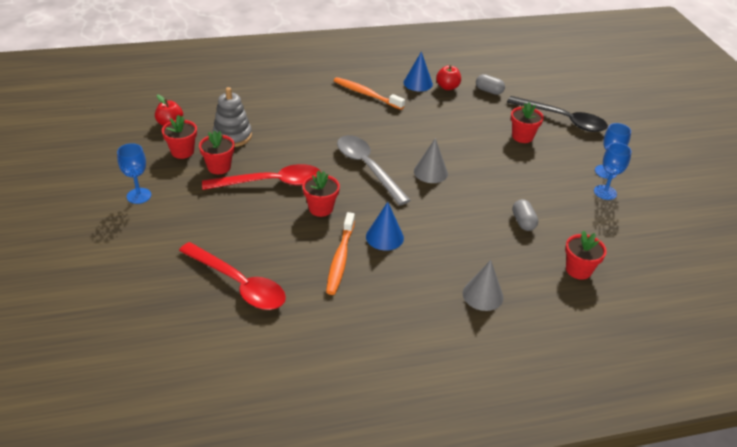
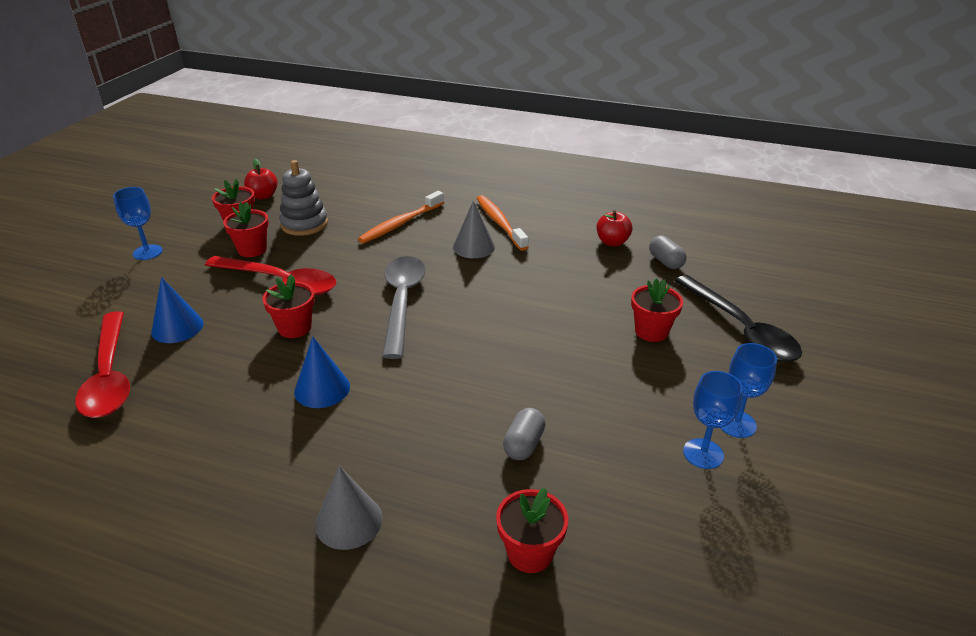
camera: 35 degrees right, 5 degrees down
orange toothbrush [326,212,355,295] -> orange toothbrush moved to [358,191,444,243]
blue cone [403,51,433,91] -> blue cone moved to [151,277,204,343]
grey cone [414,138,448,183] -> grey cone moved to [453,201,495,258]

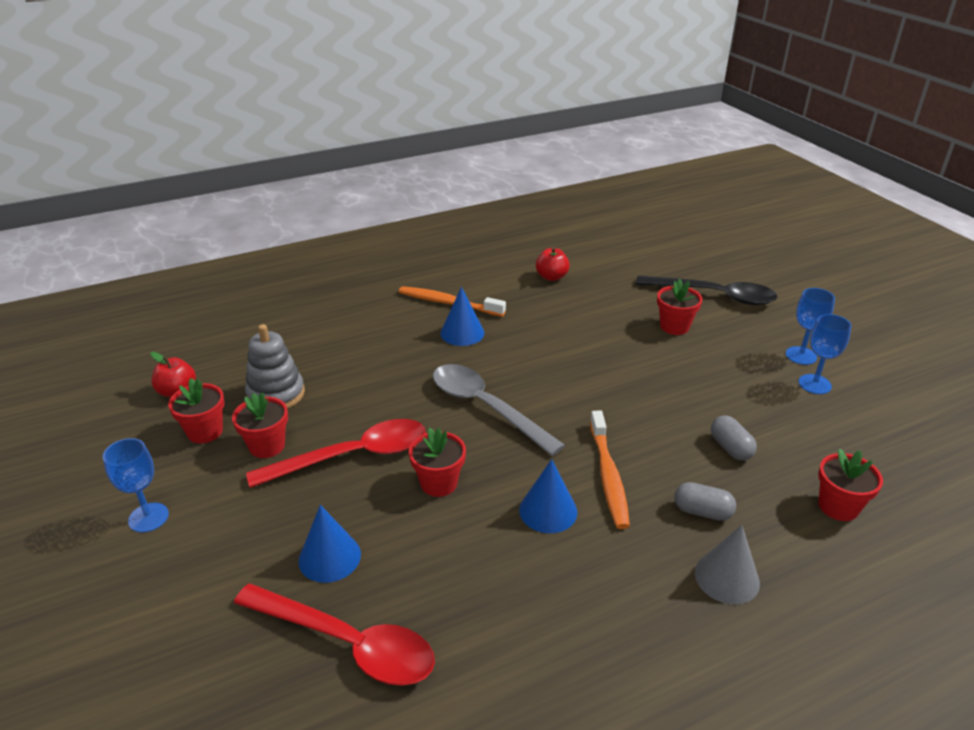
camera: 45 degrees left, 0 degrees up
orange toothbrush [358,191,444,243] -> orange toothbrush moved to [590,410,630,529]
grey cone [453,201,495,258] -> blue cone [440,287,484,346]
grey capsule [649,236,687,269] -> grey capsule moved to [674,482,736,521]

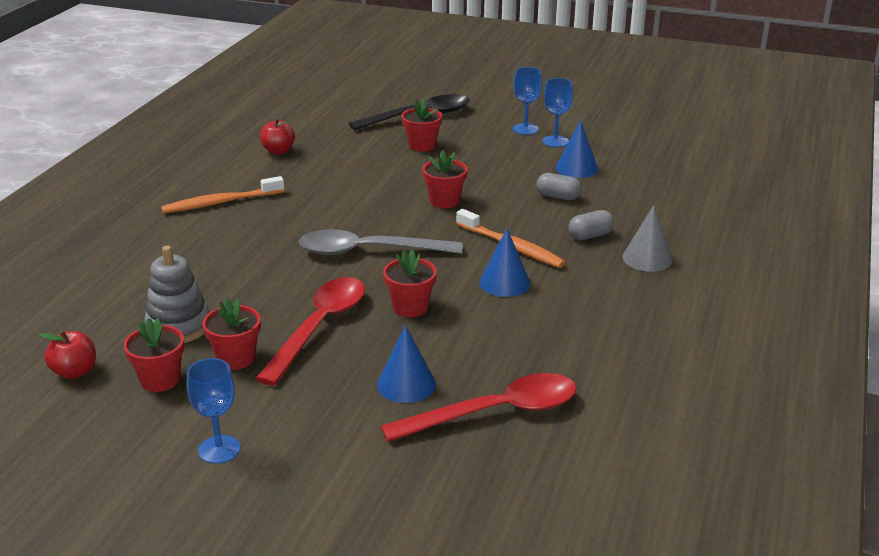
camera: 45 degrees left, 5 degrees down
blue cone [440,287,484,346] -> blue cone moved to [555,120,598,178]
red flower pot [818,449,883,521] -> red flower pot moved to [422,150,468,208]

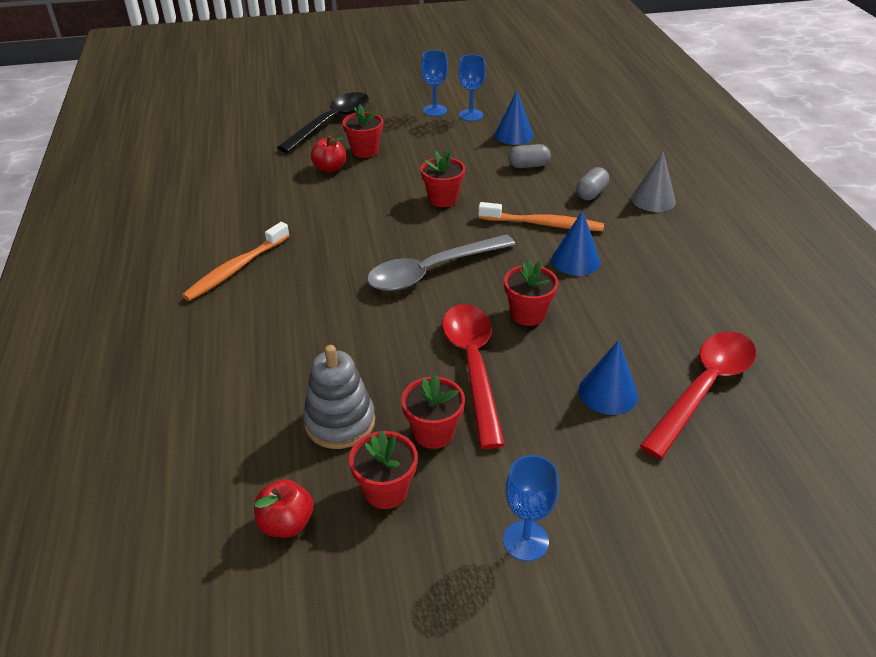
camera: 30 degrees left, 10 degrees up
red apple [260,118,295,154] -> red apple moved to [311,136,346,173]

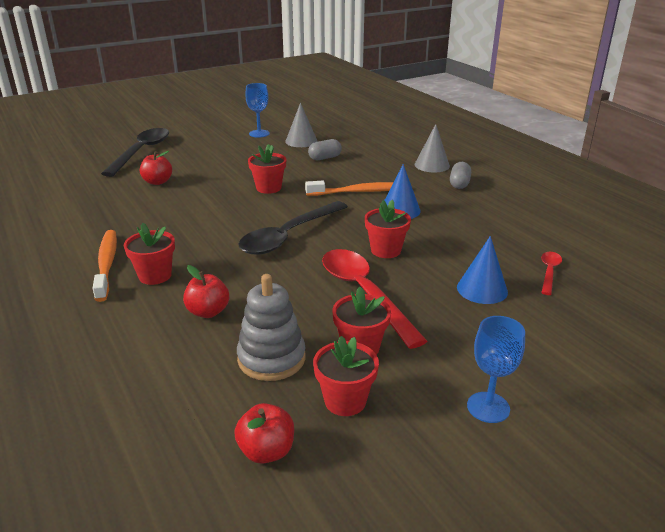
camera: 20 degrees left, 10 degrees down
orange toothbrush [182,222,290,301] -> orange toothbrush turned 150 degrees clockwise [92,230,117,302]
red flower pot [342,105,383,158] -> red flower pot moved to [124,223,175,285]
grey spoon [367,234,516,291] -> black spoon [238,201,348,255]
blue goblet [421,50,448,116] -> none
blue cone [495,91,534,145] -> grey cone [285,103,318,147]
grey capsule [576,167,609,200] -> grey capsule moved to [450,162,471,189]
red spoon [640,331,756,459] -> red spoon [541,252,562,295], size x0.48
none -> red apple [183,265,229,318]

